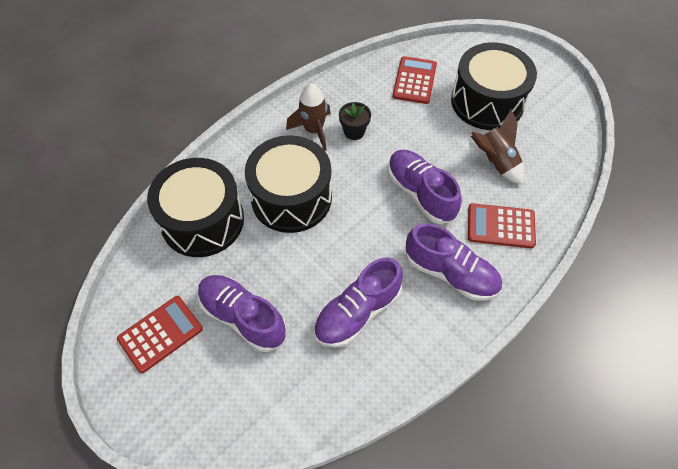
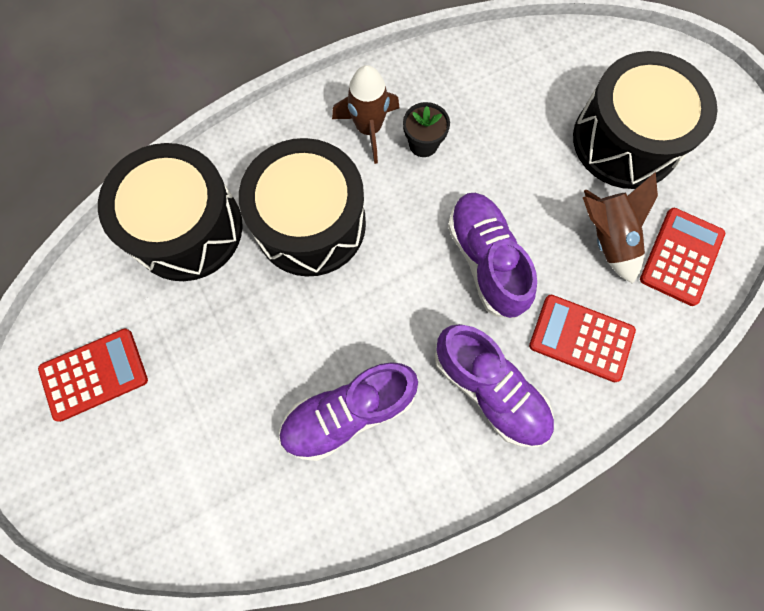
camera: 15 degrees right, 15 degrees up
purple shoe [198,275,287,352] -> none
red calculator [393,56,437,104] -> red calculator moved to [640,208,725,306]

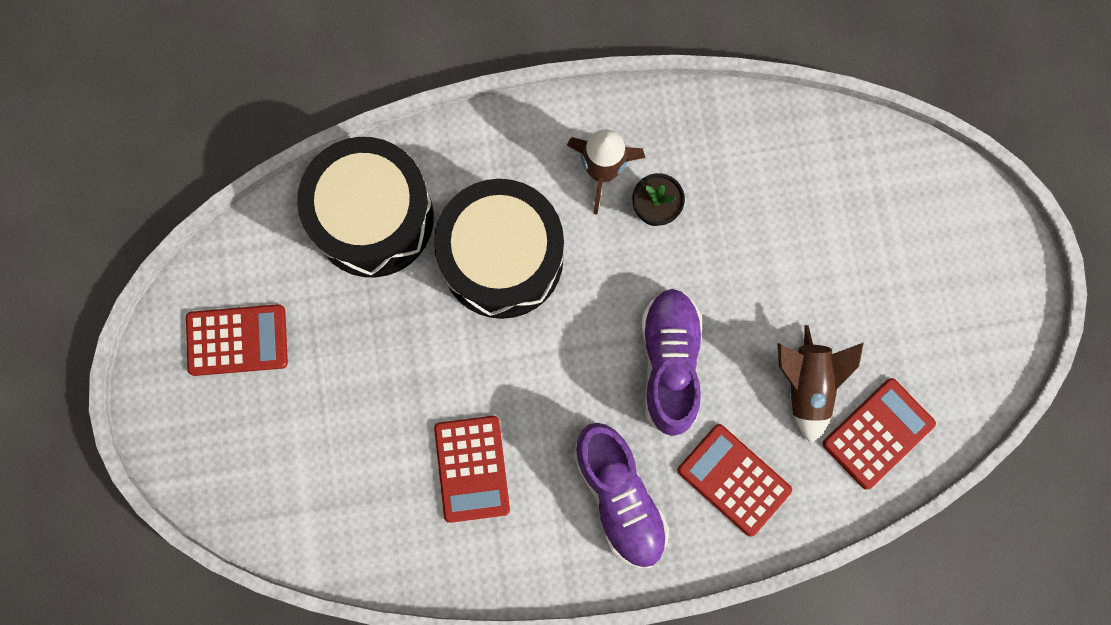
camera: 20 degrees right, 5 degrees up
purple shoe [279,362,418,461] -> red calculator [434,416,510,523]
black drum [573,51,718,189] -> none

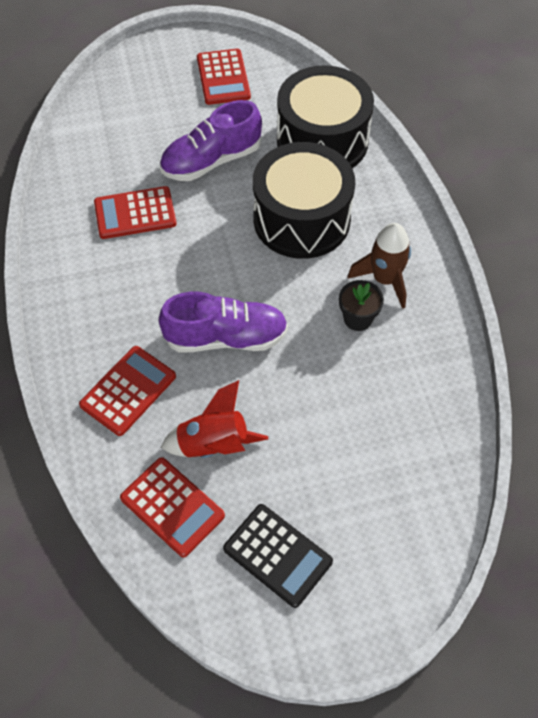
camera: 85 degrees right, 20 degrees down
purple shoe [573,423,669,568] -> purple shoe moved to [160,100,262,181]
brown rocket [777,325,864,444] -> red rocket [161,380,268,458]
none -> black calculator [223,504,333,608]

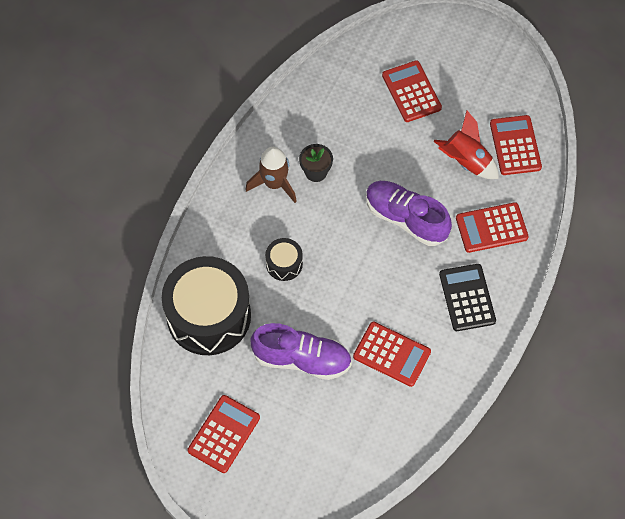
camera: 140 degrees left, 5 degrees up
black calculator [223,504,333,608] -> black calculator moved to [439,264,496,331]
black drum [253,142,355,259] -> black drum [265,238,303,281], size x0.44
none -> red calculator [382,60,442,122]

